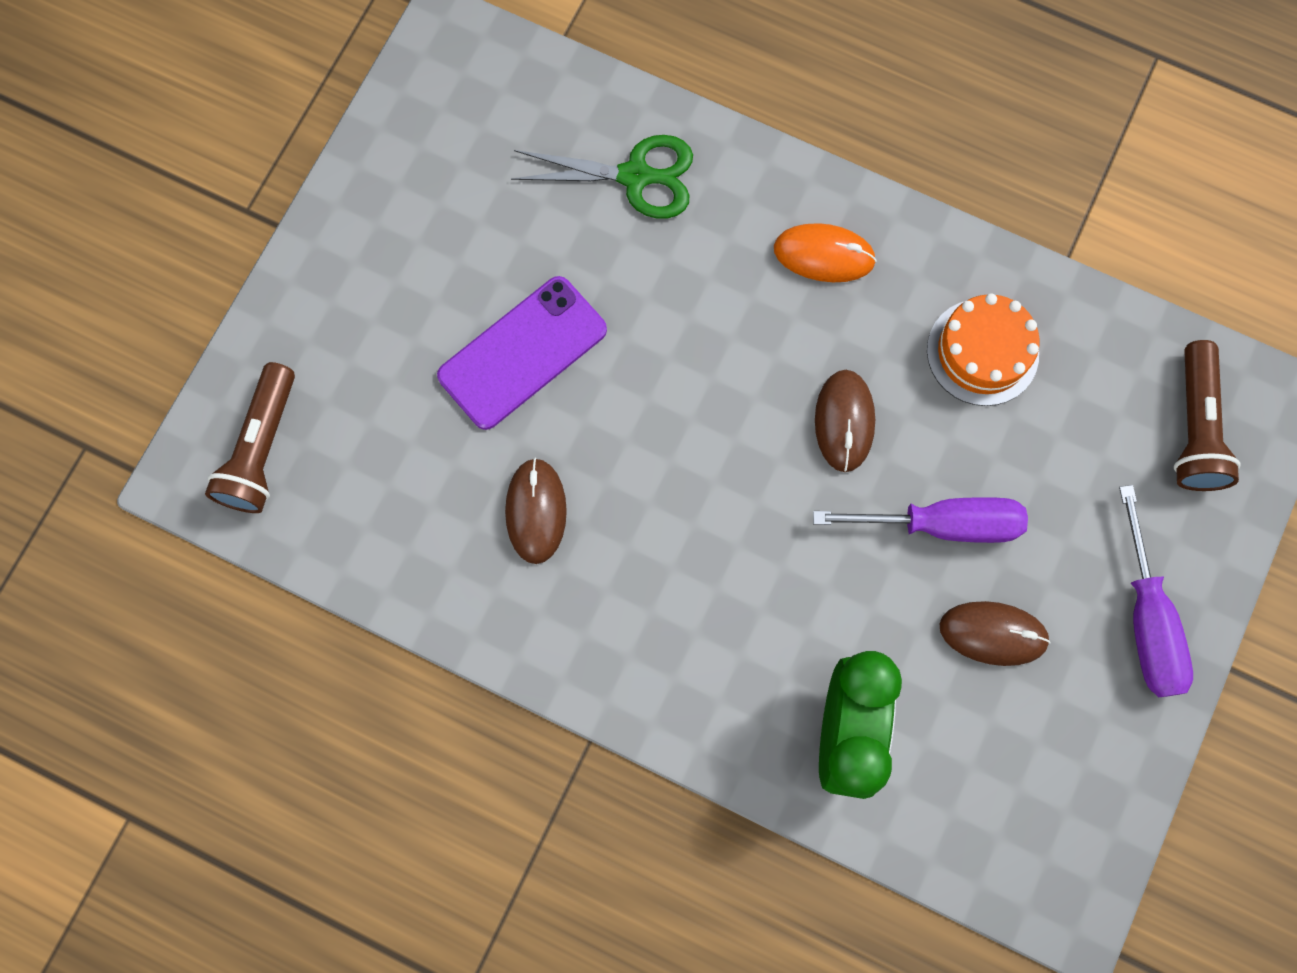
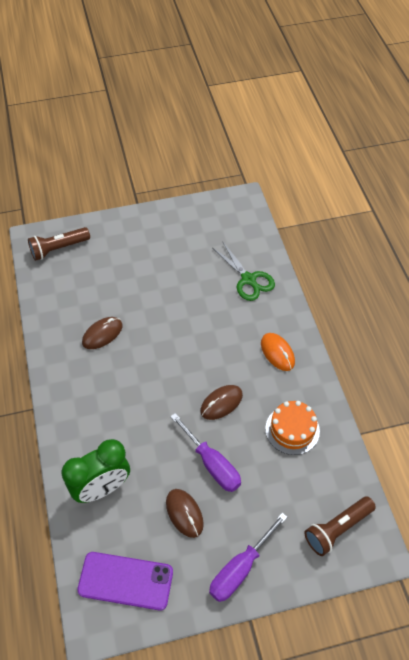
camera: 50 degrees right, 20 degrees down
purple phone [437,276,607,430] -> purple phone moved to [77,552,173,611]

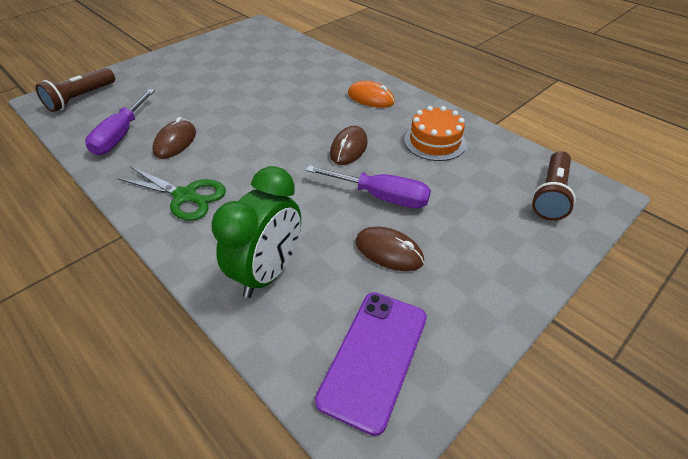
camera: 30 degrees left, 10 degrees down
purple phone [77,552,173,611] -> purple phone turned 45 degrees counterclockwise [315,292,427,436]
purple screwdriver [209,513,287,602] -> purple screwdriver moved to [85,89,155,155]
green scissors [213,242,275,301] -> green scissors moved to [117,167,226,221]

